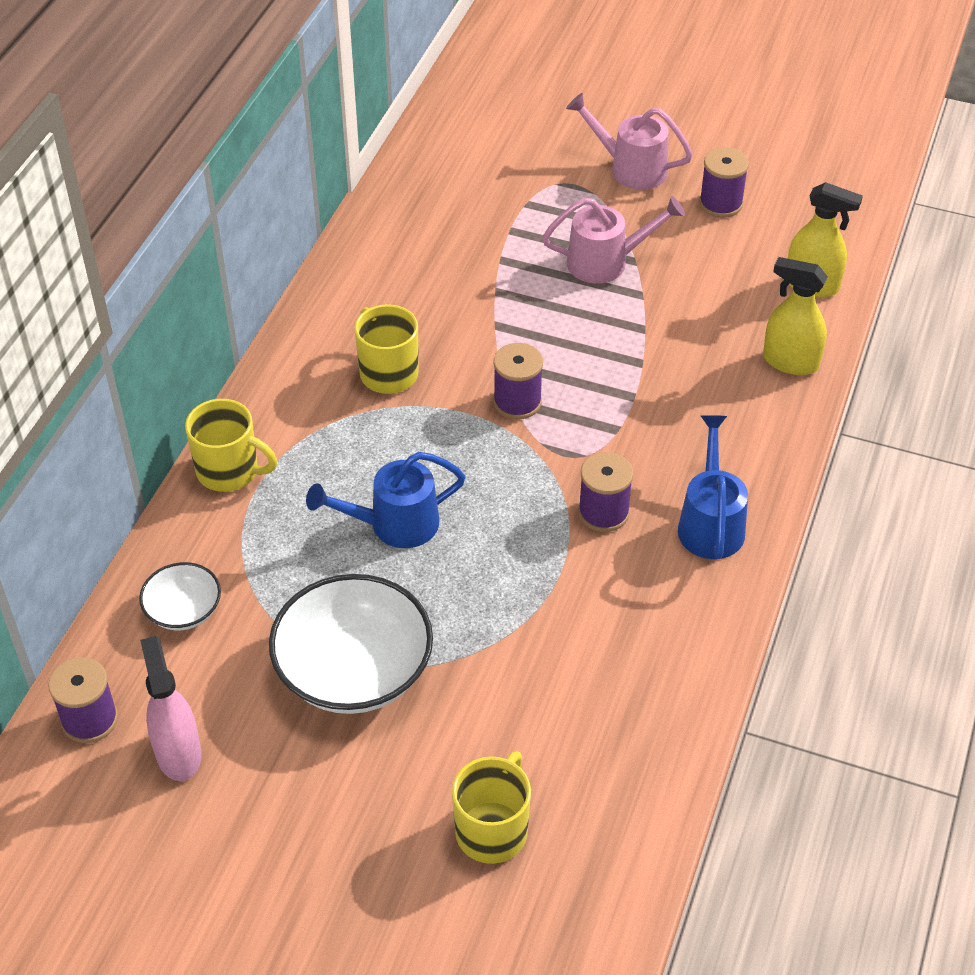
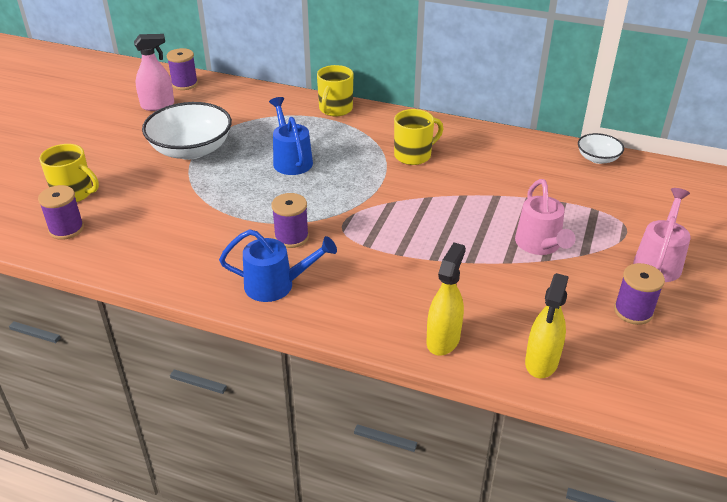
camera: 90 degrees right, 10 degrees down
white bowl [139,562,221,630] -> white bowl moved to [578,133,624,164]
purple spool [493,343,543,419] -> purple spool moved to [38,185,84,240]

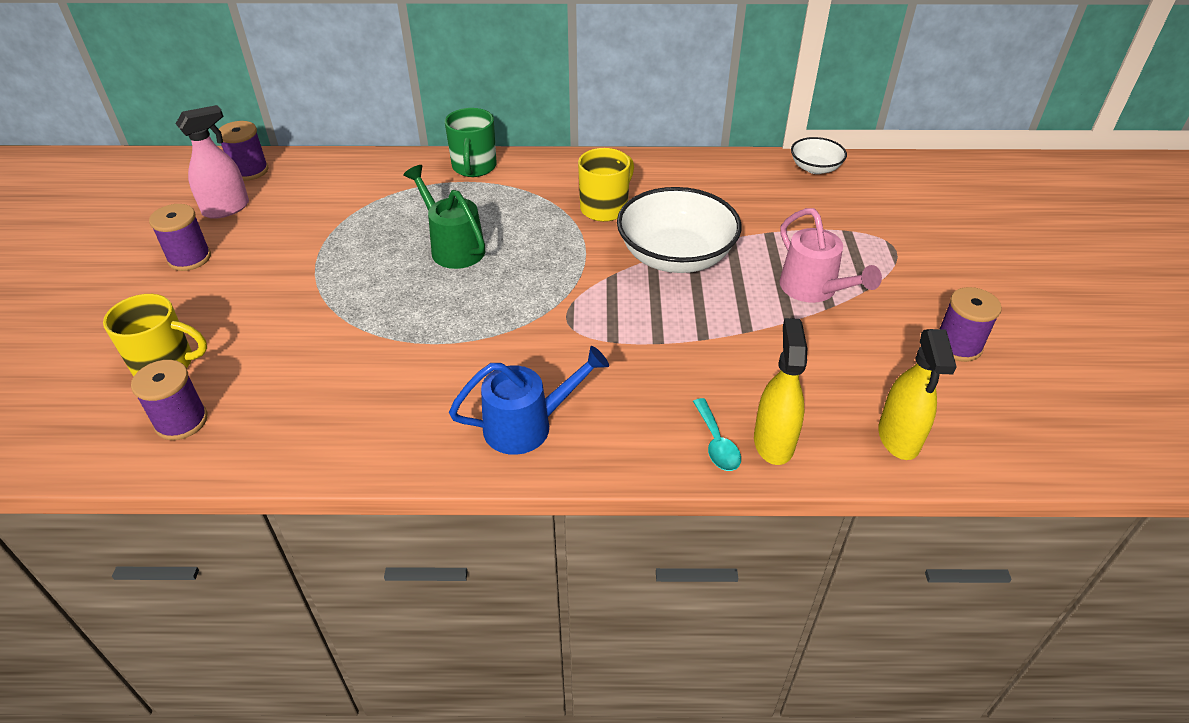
camera: 20 degrees left, 5 degrees up
white bowl [142,102,232,160] -> white bowl moved to [617,187,741,273]
blue watering can [269,97,313,175] -> green watering can [403,165,485,269]
purple spool [271,193,309,248] -> purple spool moved to [149,204,211,271]
yellow mug [317,65,353,116] -> green mug [445,108,497,177]
pink watering can [633,188,691,282] -> none
none -> turquoise spoon [693,398,741,471]

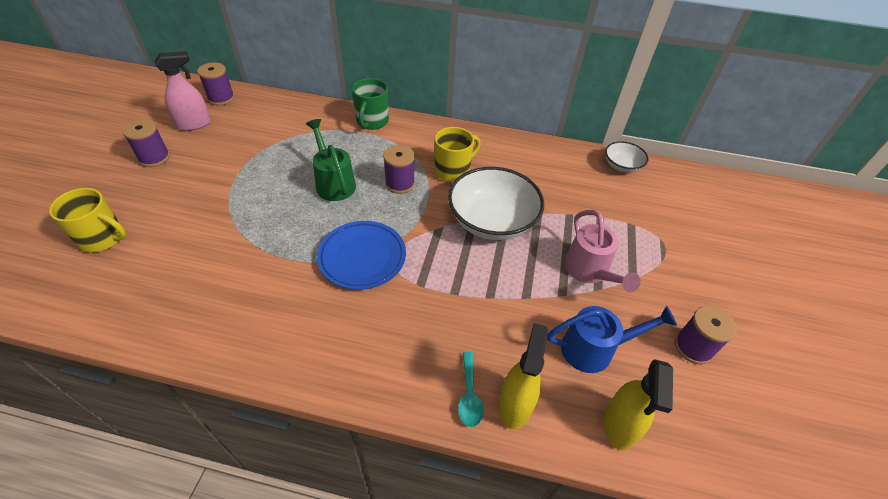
camera: 10 degrees right, 5 degrees up
purple spool [131,360,208,440] -> purple spool moved to [383,145,415,194]
blue watering can [449,346,609,455] -> blue watering can moved to [547,306,677,373]
none -> blue plate [317,221,406,290]

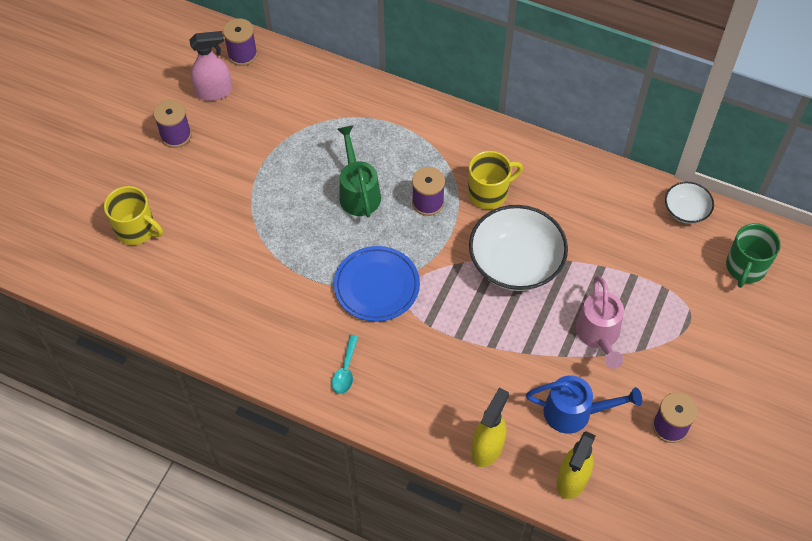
camera: 15 degrees right, 10 degrees up
green mug [352,78,389,130] -> green mug moved to [726,223,781,288]
turquoise spoon [458,352,483,427] -> turquoise spoon moved to [332,335,358,394]

